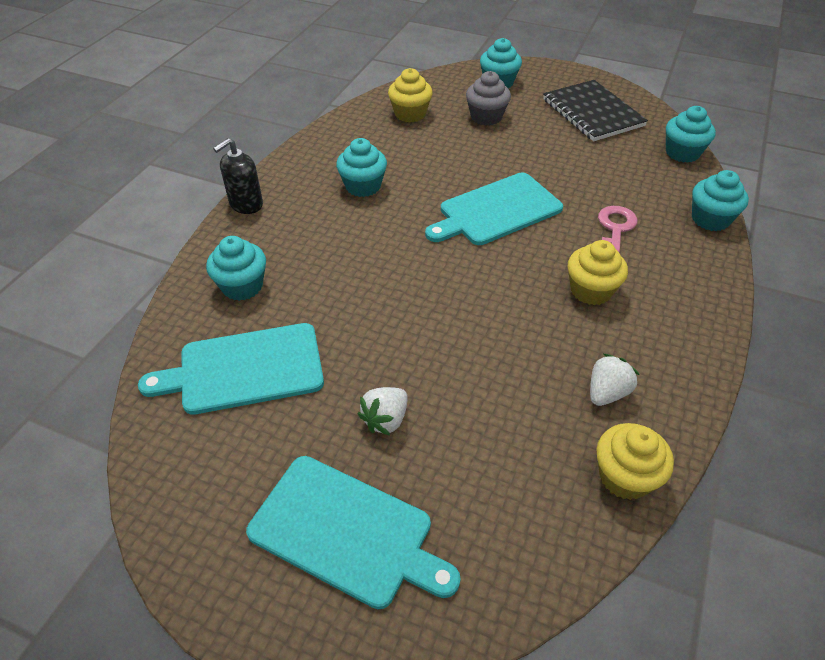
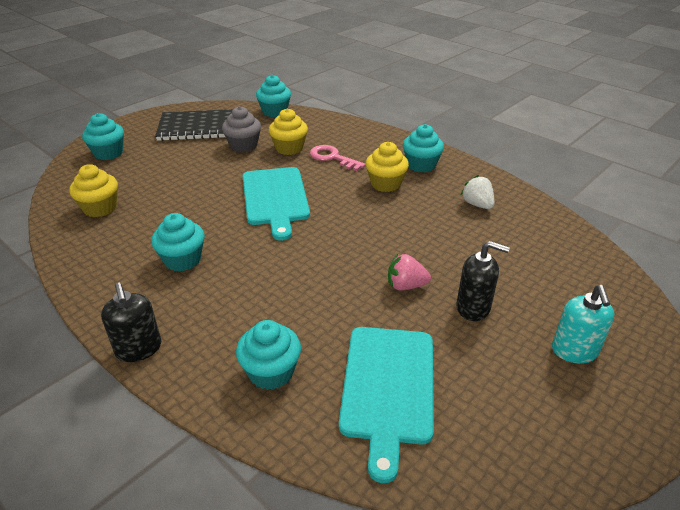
camera: 70 degrees left, 10 degrees down
turquoise cutting board [246,456,461,609] -> turquoise soap dispenser [552,285,614,364]
white strawberry [358,387,408,435] -> black soap dispenser [456,241,510,321]
grey cupcake [466,71,511,126] -> grey cupcake moved to [222,106,261,153]
yellow cupcake [596,423,674,500] -> yellow cupcake moved to [269,108,308,155]
turquoise cupcake [692,170,749,231] -> turquoise cupcake moved to [403,124,444,173]
none -> pink strawberry [388,254,431,290]

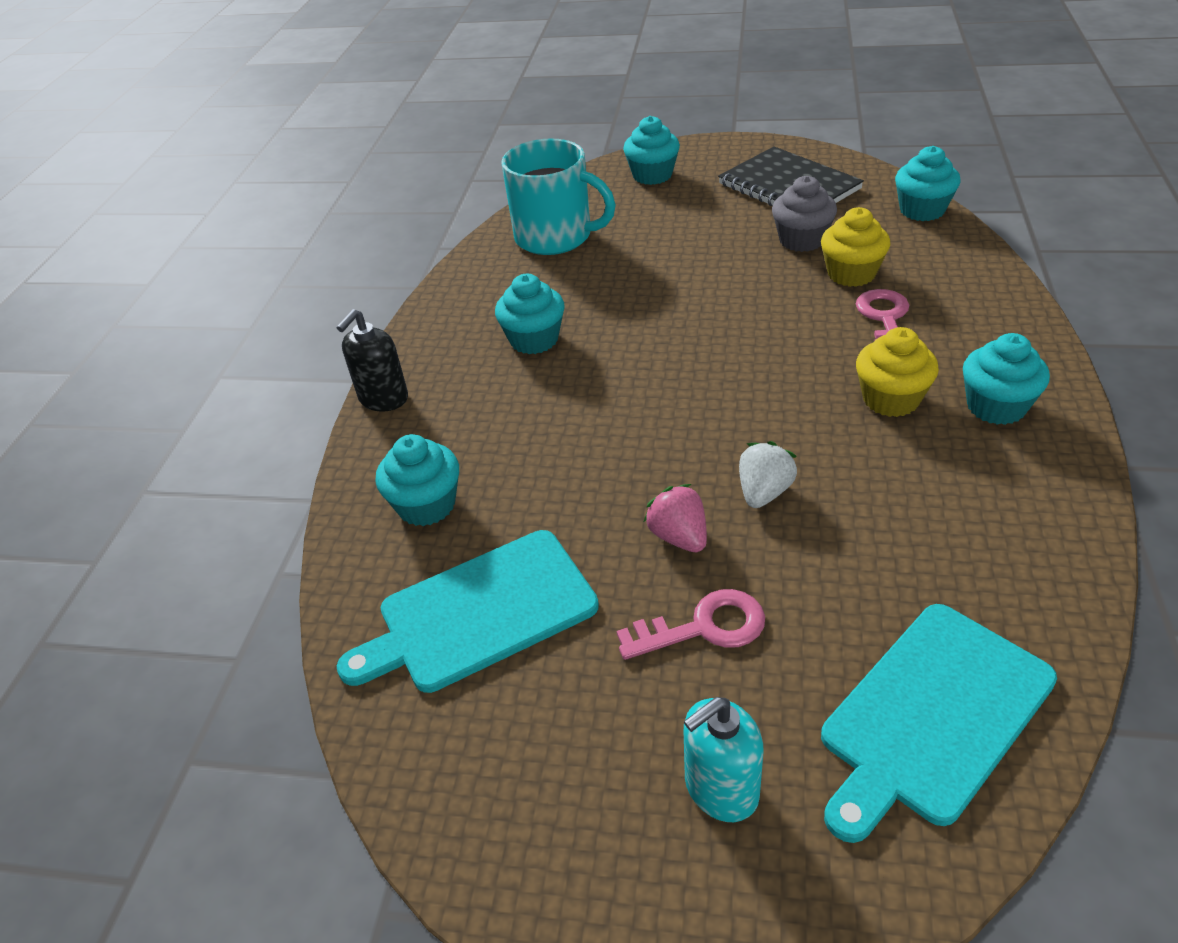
camera: 60 degrees right, 5 degrees up
yellow cupcake [69,164,118,217] -> turquoise mug [501,138,616,255]
turquoise cutting board [243,167,310,240] -> turquoise cutting board moved to [821,604,1057,843]
black soap dispenser [456,241,510,321] -> pink key [617,589,765,660]
white strawberry [461,175,495,209] -> white strawberry moved to [739,441,797,508]

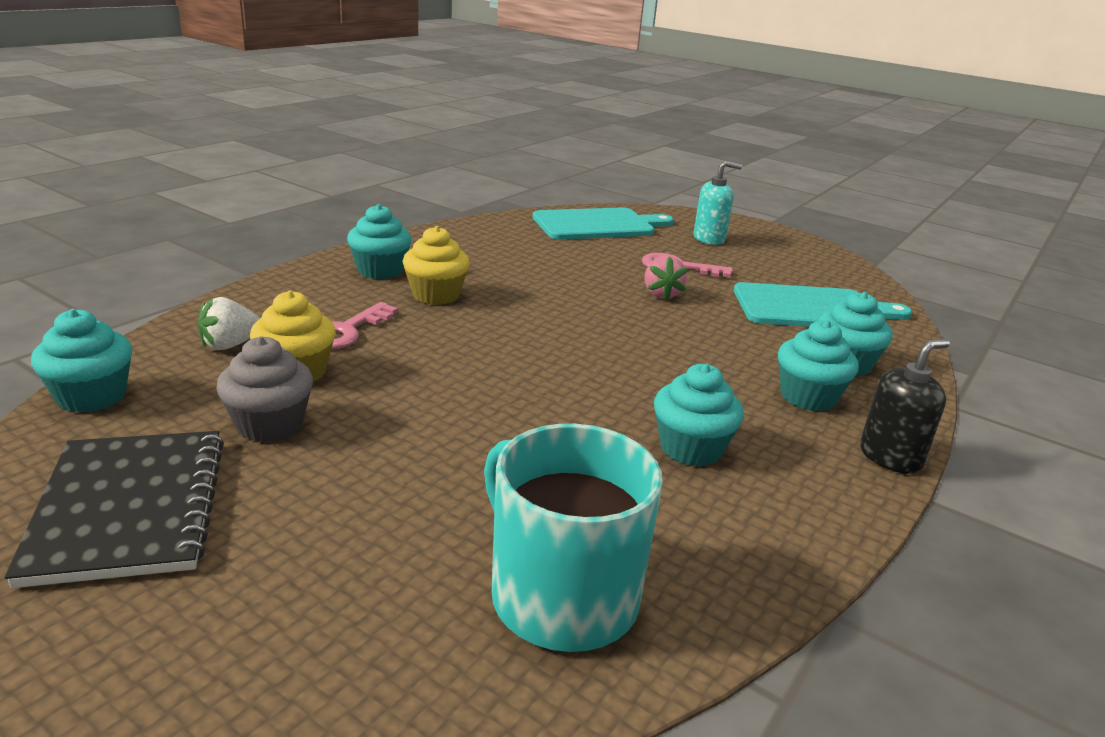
camera: 160 degrees left, 15 degrees down
turquoise cupcake [623,116,680,185] -> turquoise cupcake moved to [778,320,859,412]
white strawberry [739,441,797,508] -> white strawberry moved to [198,297,260,350]

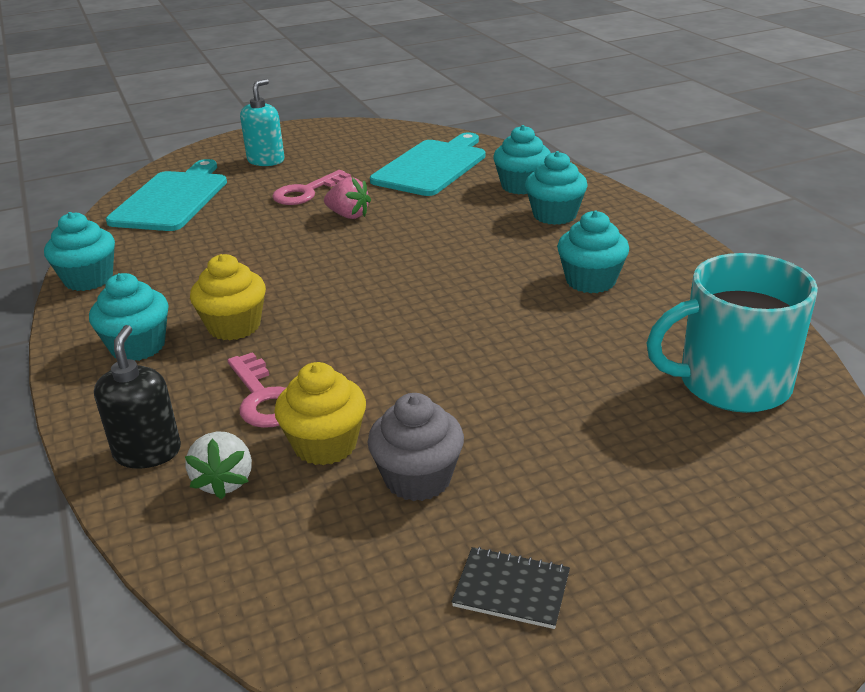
camera: 55 degrees left, 5 degrees up
black notebook [5,431,224,588] -> black notebook [451,547,570,629], size x0.47
turquoise cupcake [31,309,132,413] -> turquoise cupcake moved to [44,212,115,291]
black soap dispenser [860,339,950,474] -> black soap dispenser moved to [94,325,181,468]

